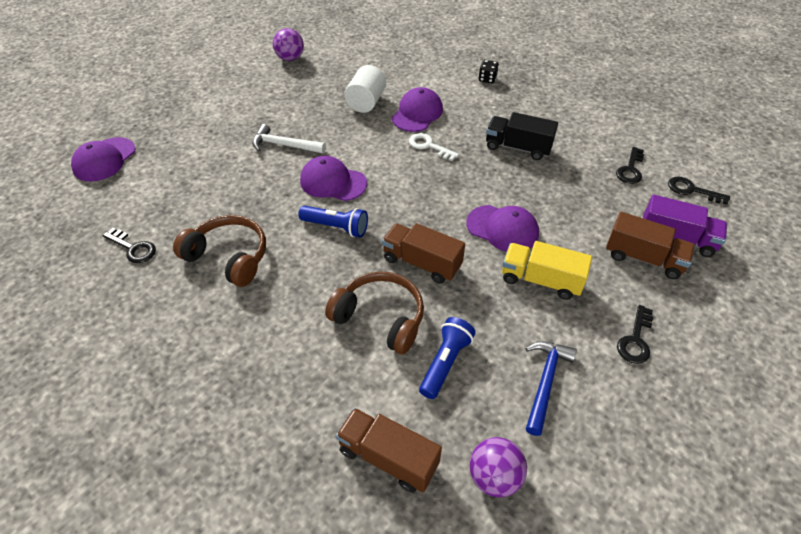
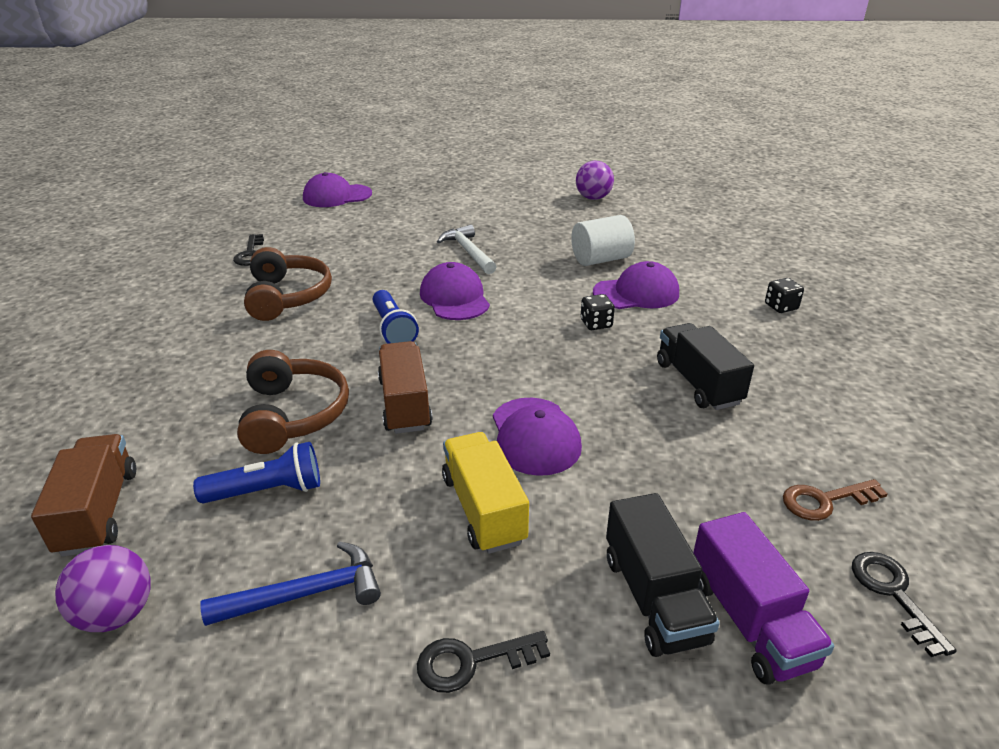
camera: 50 degrees right, 15 degrees down
white key [409,133,459,161] -> black dice [581,294,615,330]
brown truck [606,212,695,279] -> black truck [606,493,720,657]
black key [616,147,644,184] -> brown key [783,479,888,521]

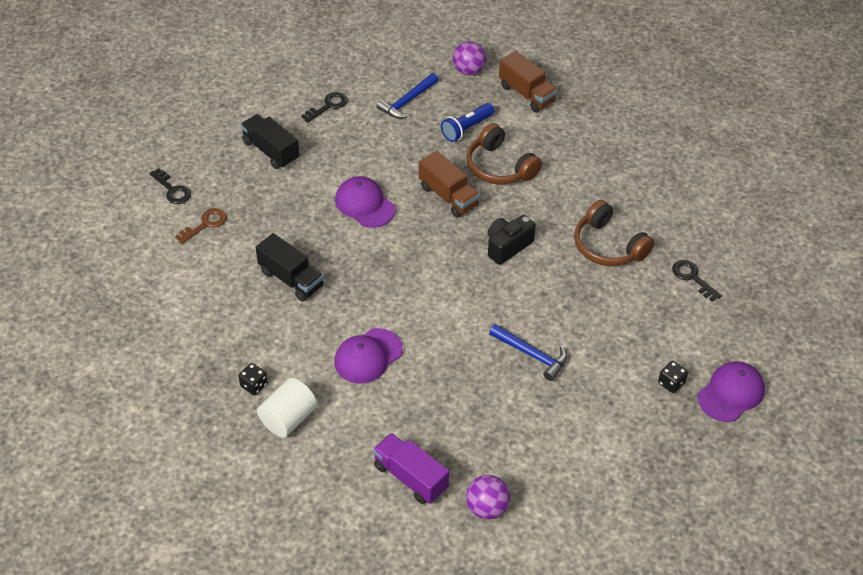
camera: 150 degrees right, 15 degrees up
blue flashlight [373,290,419,344] -> black camera [488,215,536,265]
purple cap [420,262,490,320] -> none
white hammer [437,224,497,274] -> blue hammer [489,324,567,381]
yellow truck [442,432,529,554] -> none
white cylinder [571,215,635,266] -> white cylinder moved to [257,378,317,438]
black dice [581,294,615,330] -> black dice moved to [658,361,688,393]
purple truck [693,512,834,685] -> purple truck moved to [373,433,449,504]

